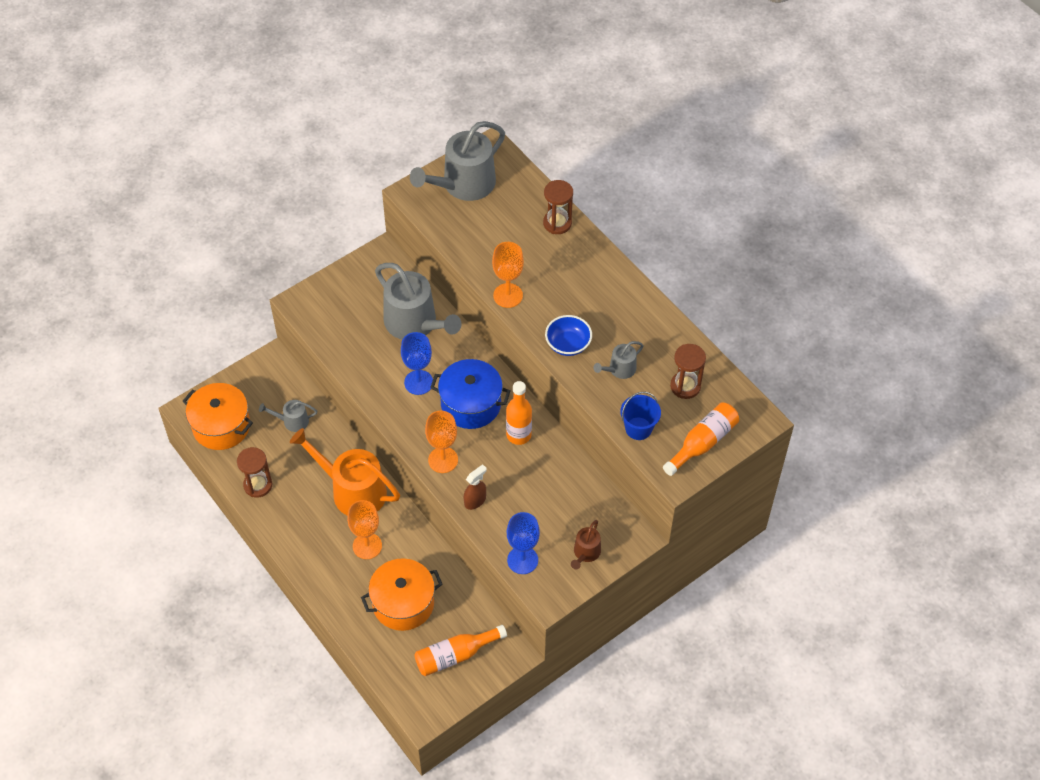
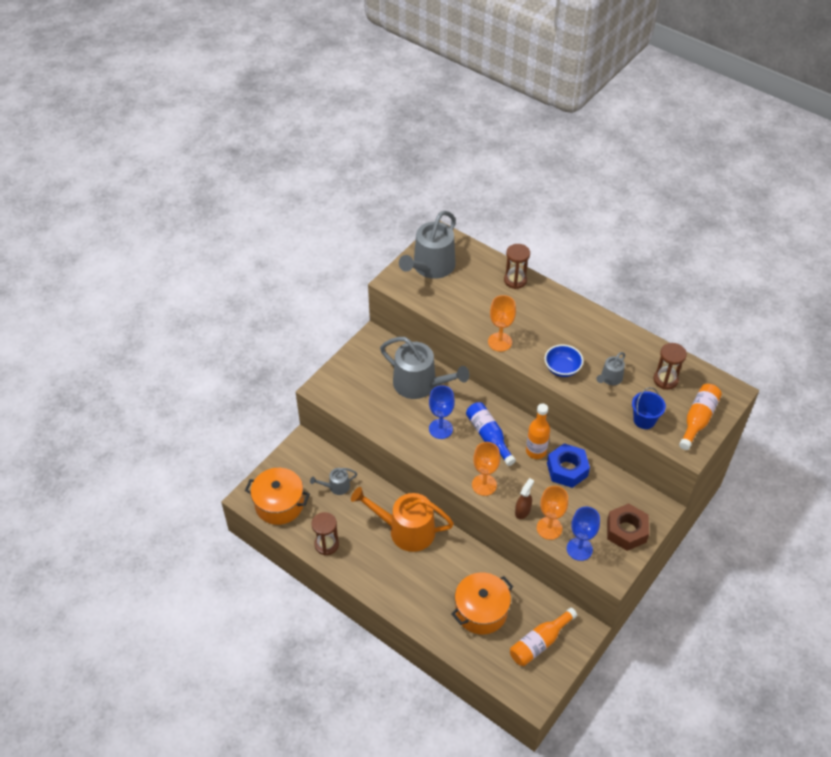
camera: 15 degrees left, 5 degrees down
orange goblet [347,500,382,559] -> orange goblet moved to [537,486,568,540]
blue pot [430,359,510,429] -> blue bottle [466,402,516,466]
brown watering can [571,520,601,569] -> brown nut [607,503,649,551]
none -> blue nut [547,443,590,488]

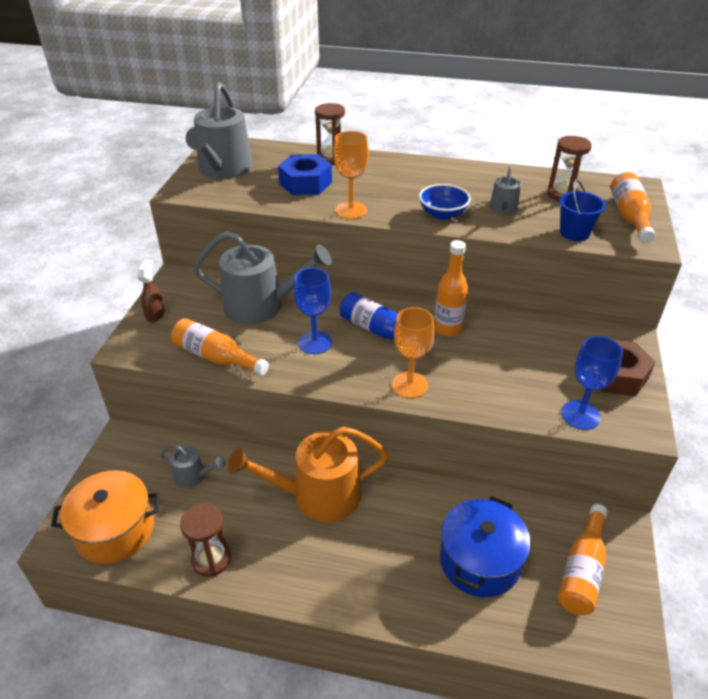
camera: 25 degrees left, 10 degrees down
grey watering can [310,468,357,495] -> grey watering can turned 120 degrees counterclockwise [160,444,225,488]
orange pot [451,572,513,635] -> blue pot [440,496,531,597]
brown spray bottle [515,478,534,519] -> brown spray bottle moved to [138,260,165,322]
orange goblet [537,486,568,540] -> none
blue nut [547,443,590,488] -> blue nut moved to [278,154,332,195]
none -> orange bottle [171,318,269,375]

